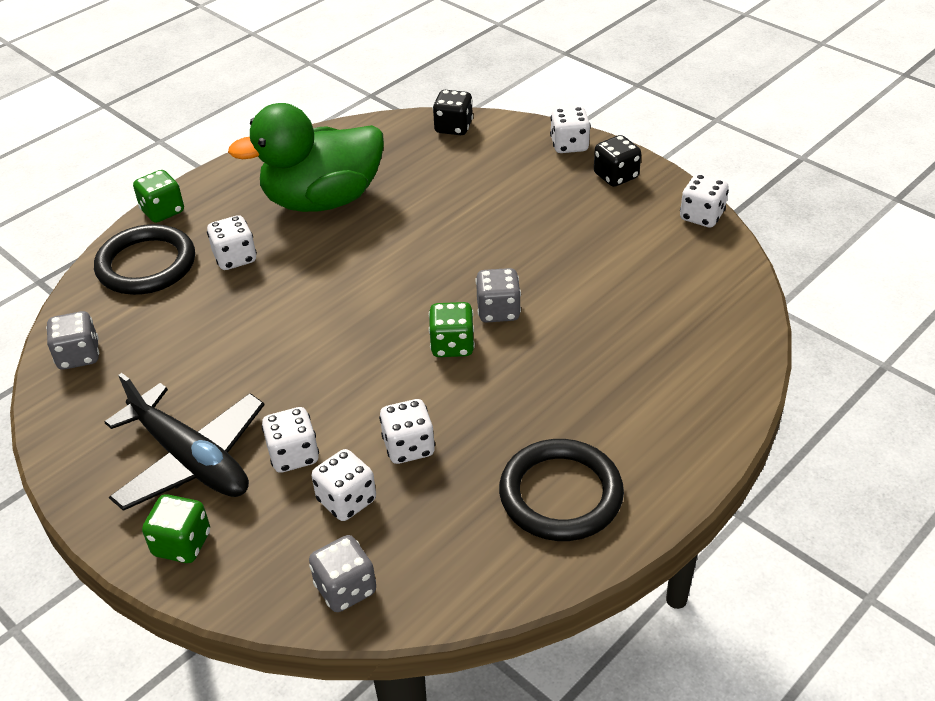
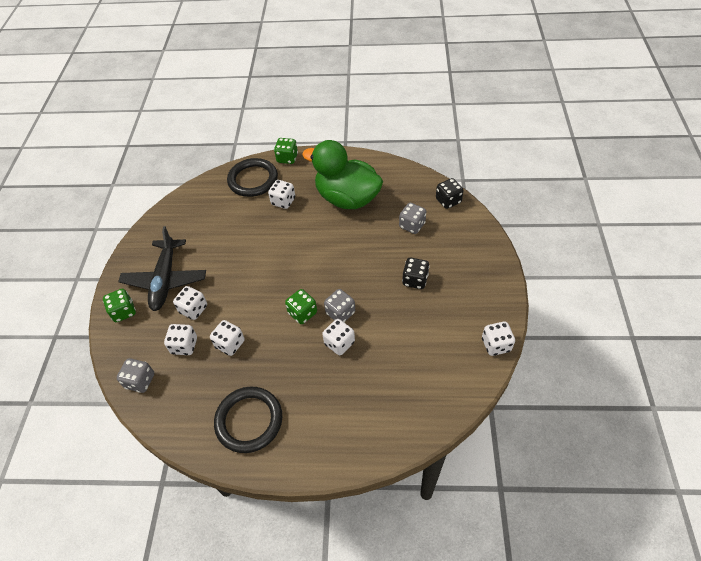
camera: 50 degrees right, 10 degrees up
grey dice [46,311,99,370] -> grey dice moved to [399,203,426,234]
white dice [550,107,591,153] -> white dice moved to [322,319,355,355]
black dice [594,135,641,187] -> black dice moved to [402,258,430,289]

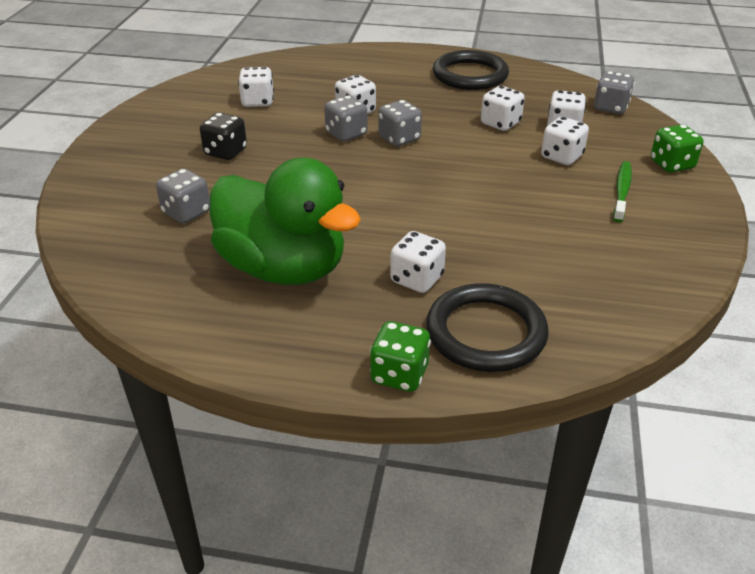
camera: 175 degrees left, 15 degrees down
black plane [118,226,206,311] -> green toothbrush [613,161,632,222]
green dice [285,289,317,324] -> grey dice [378,100,422,146]
black dice [436,178,464,209] -> none
white dice [482,322,515,356] -> white dice moved to [238,67,274,107]

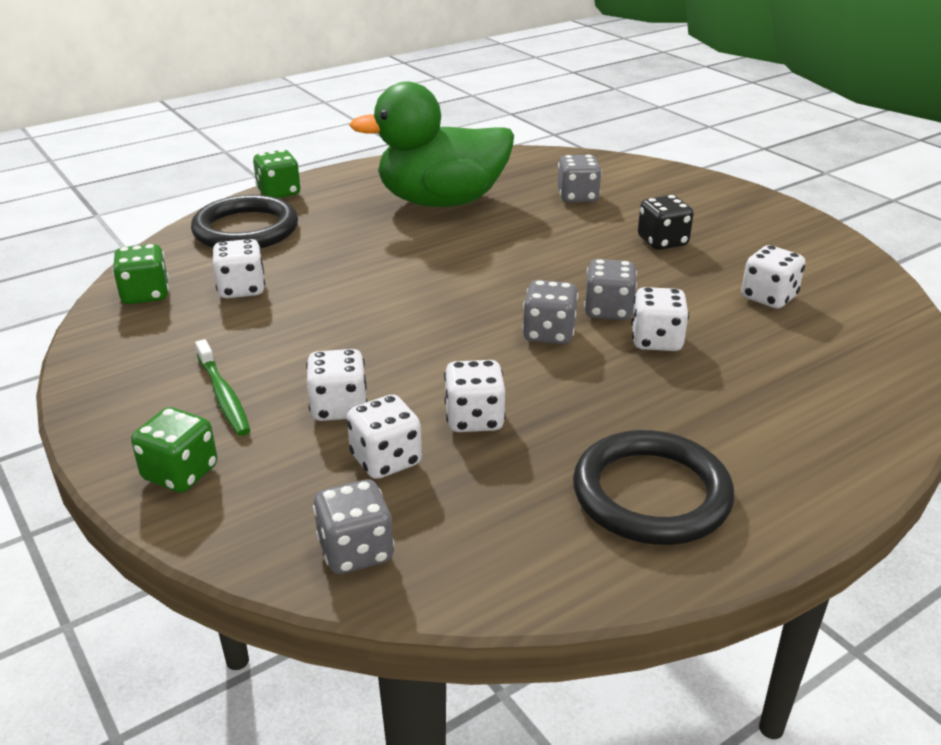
camera: 135 degrees right, 5 degrees down
white dice [390,231,446,293] -> white dice moved to [212,239,265,298]
none -> green dice [112,244,169,304]

